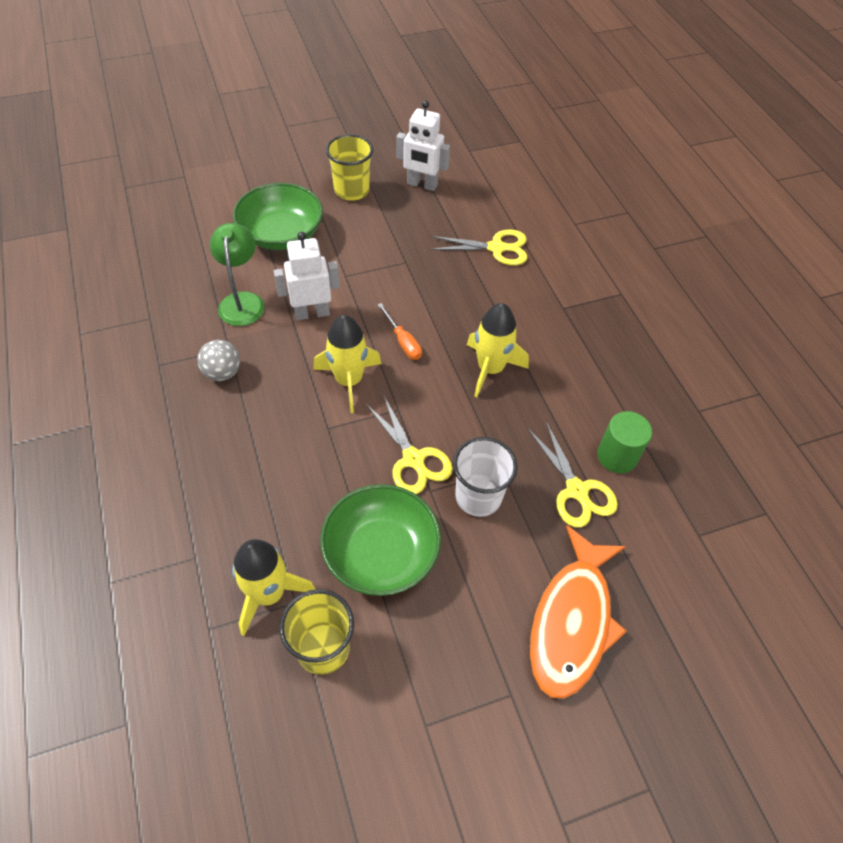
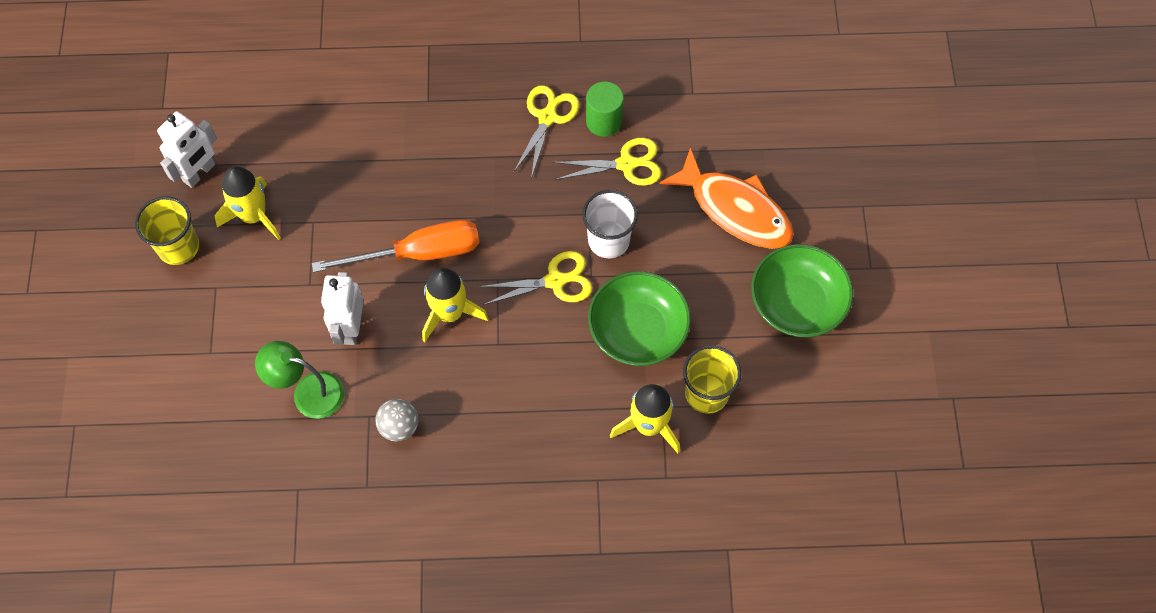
camera: 70 degrees left, 10 degrees up
green bowl [233,183,323,250] -> green bowl moved to [751,244,853,338]
orange screwdriver [378,303,422,360] -> orange screwdriver [312,220,479,272], size x2.06
yellow scissors [430,229,527,265] -> yellow scissors moved to [513,85,579,179]
yellow rocket [467,303,529,397] -> yellow rocket moved to [214,166,281,240]

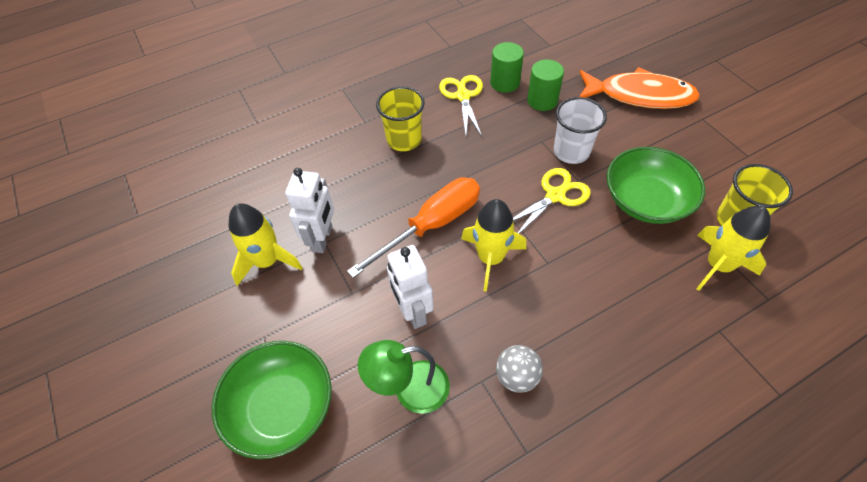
camera: 25 degrees left, 10 degrees down
yellow cup [135,196,199,265] -> yellow cup moved to [376,86,425,151]
white robot [157,111,217,188] -> white robot moved to [285,168,334,253]
yellow scissors [553,138,662,186] -> green cylinder [527,59,564,111]
green bowl [751,244,853,338] -> green bowl moved to [212,341,332,459]

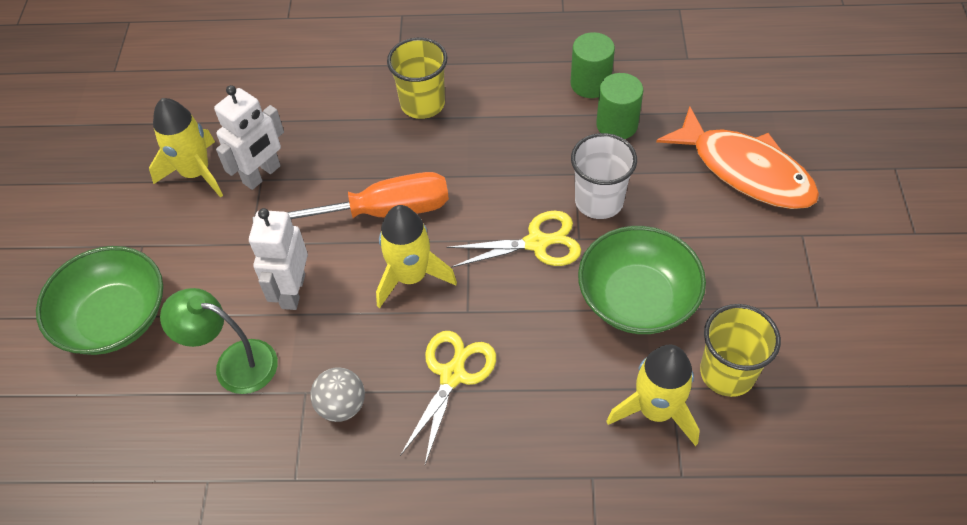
camera: 30 degrees right, 0 degrees up
yellow scissors [439,75,483,137] -> yellow scissors moved to [400,331,496,464]

